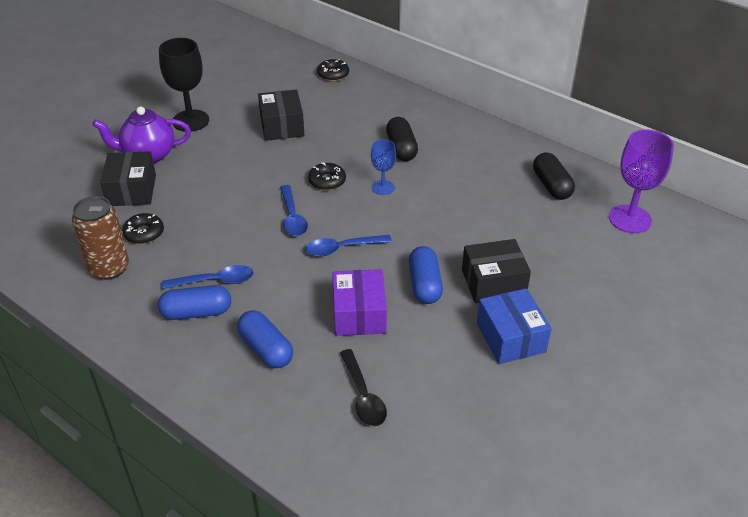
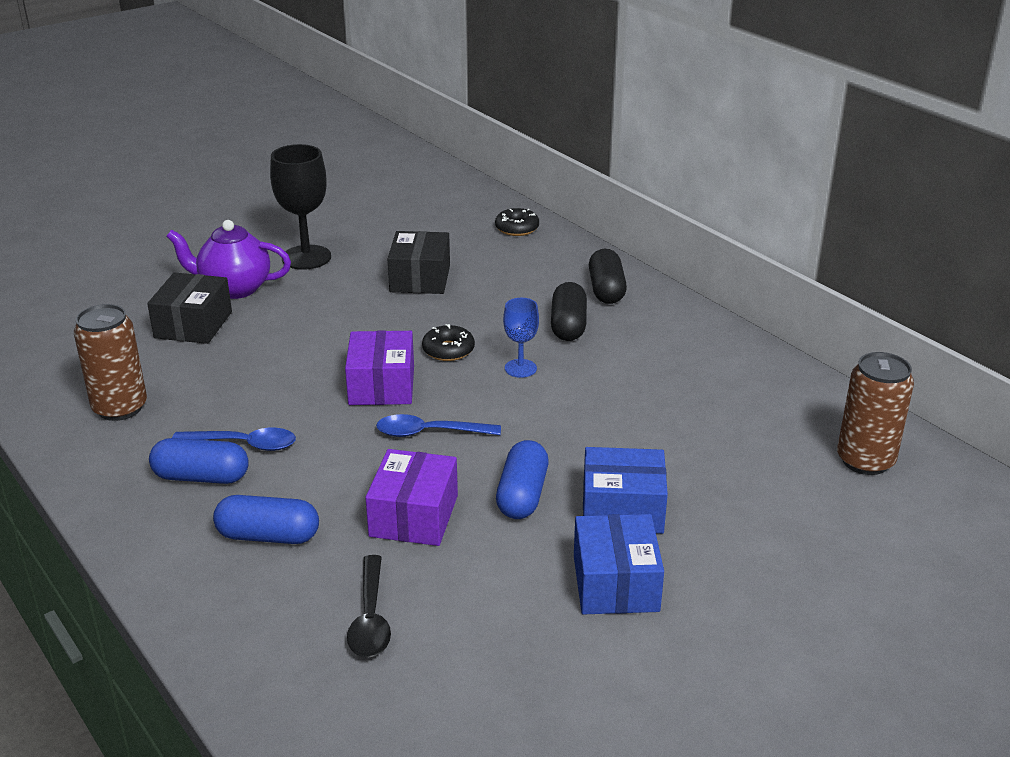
camera: 15 degrees right, 10 degrees down
black donut [122,213,164,244] -> none
blue capsule [237,310,293,368] -> blue capsule turned 60 degrees counterclockwise [213,495,319,544]
blue spoon [280,185,308,236] -> purple box [345,330,414,405]
black box [462,239,531,303] -> blue box [583,447,668,534]
black capsule [533,152,575,200] -> black capsule moved to [589,249,627,304]
purple goblet [609,129,674,233] -> brown can [837,352,914,475]

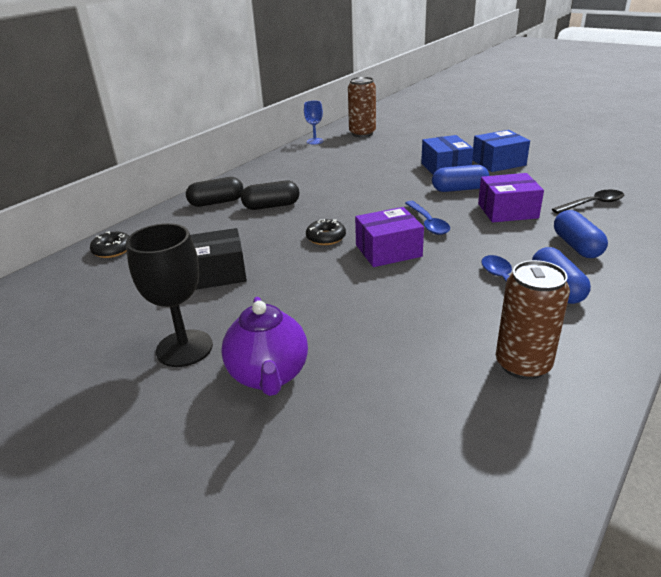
camera: 105 degrees left, 0 degrees up
black box [147,272,232,344] -> none
blue goblet [503,298,539,378] -> blue goblet moved to [304,101,324,145]

